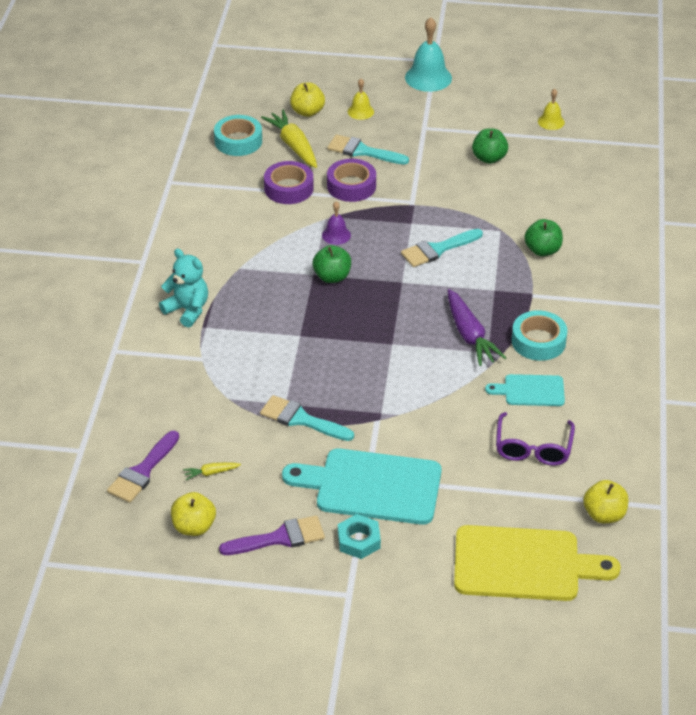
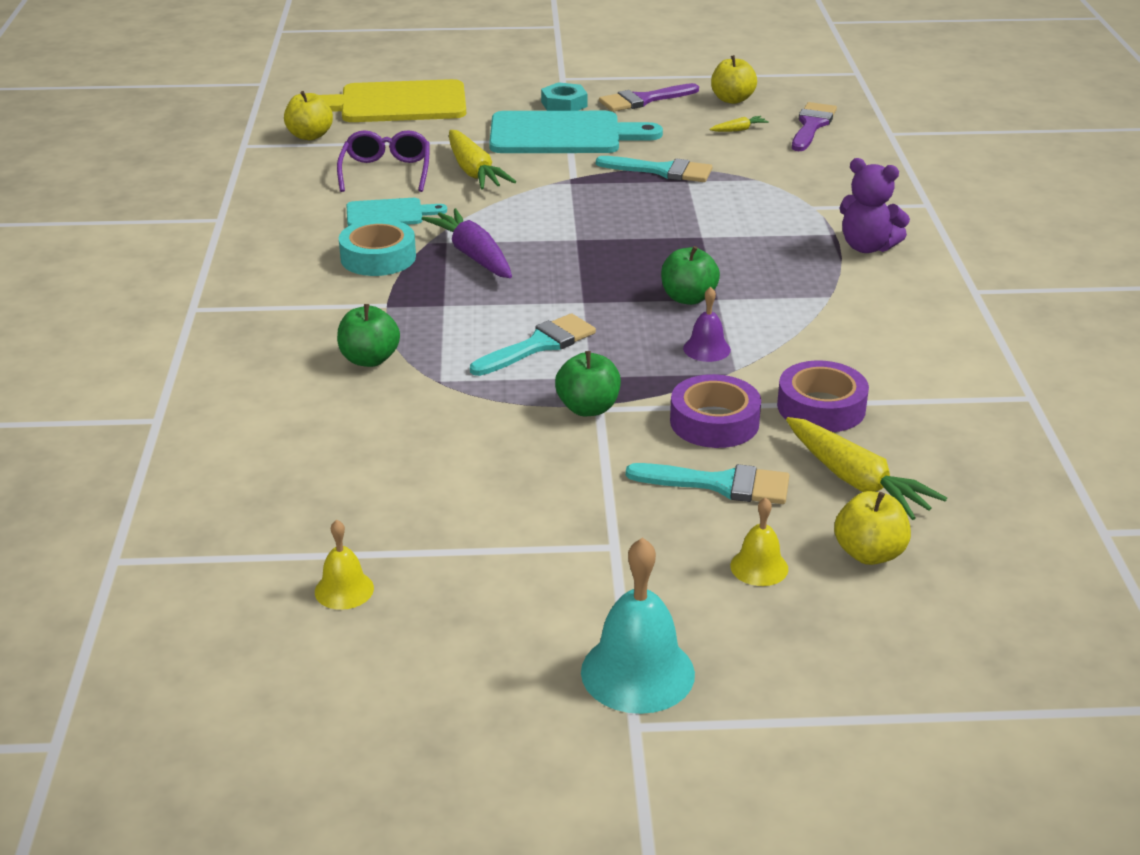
camera: 170 degrees right, 10 degrees down
turquoise teddy bear [159,249,208,327] -> purple teddy bear [839,158,910,253]
turquoise tape [214,115,262,156] -> none
green apple [472,128,508,164] -> green apple moved to [555,351,621,416]
none -> yellow carrot [449,130,516,190]

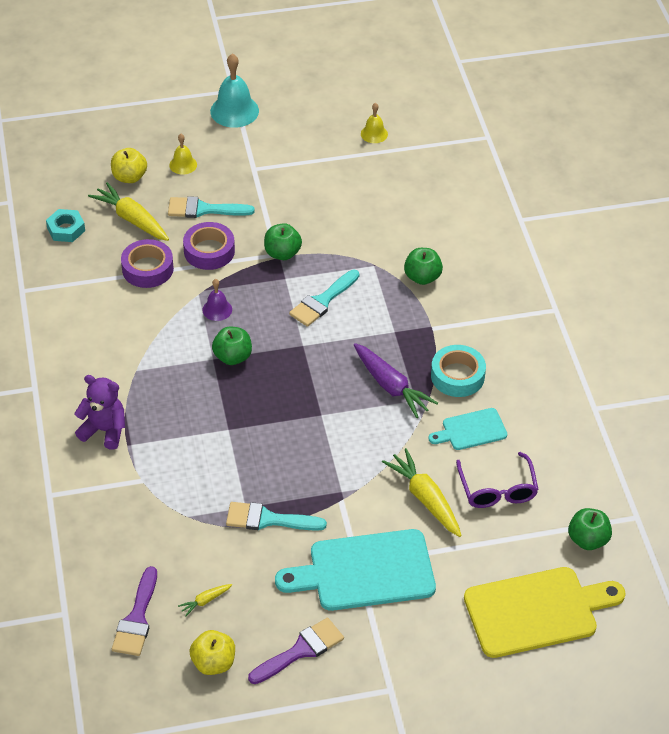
camera: 170 degrees right, 15 degrees up
yellow apple [284,91,333,140] -> green apple [568,508,612,550]
turquoise nut [541,82,588,111] -> turquoise nut moved to [46,209,85,242]

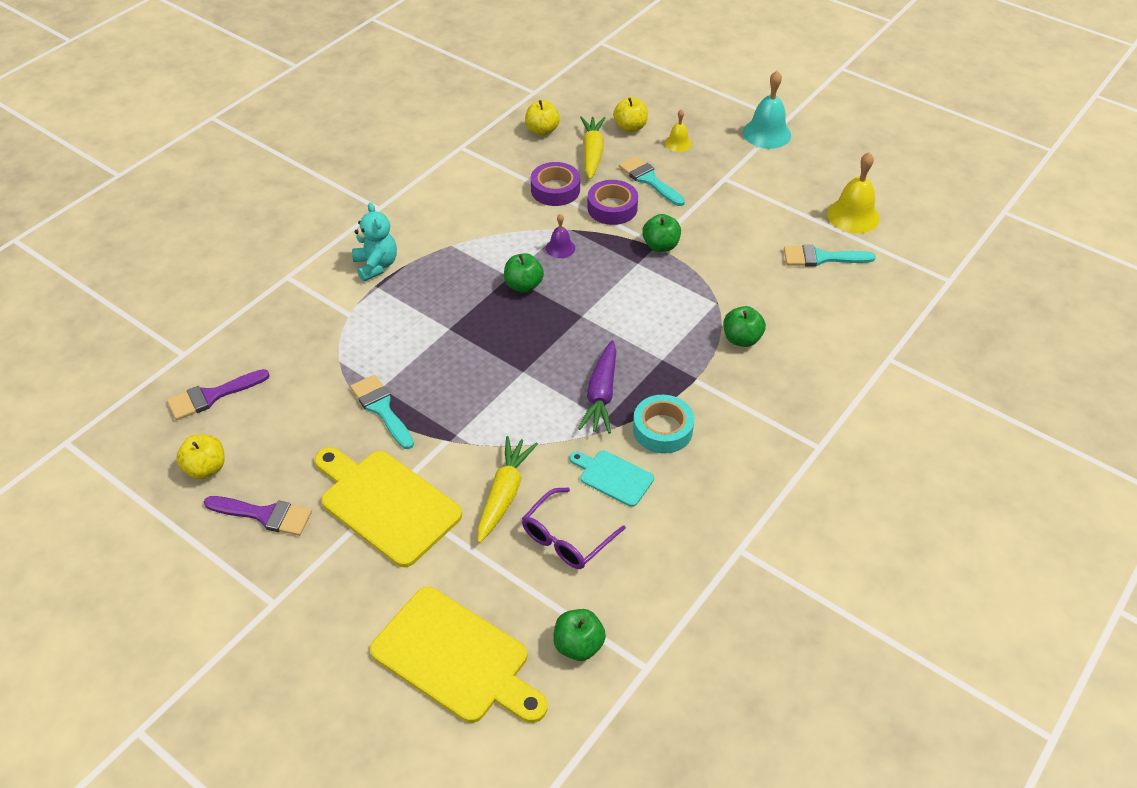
camera: 50 degrees right, 0 degrees up
turquoise nut [46,209,85,242] -> yellow apple [525,100,560,136]
purple teddy bear [74,375,125,450] -> turquoise teddy bear [352,202,397,282]
yellow carrot [178,584,232,617] -> none
turquoise cutting board [275,529,436,611] -> yellow cutting board [315,447,462,567]
turquoise brush [289,270,359,327] -> turquoise brush moved to [784,245,876,267]
yellow bell [361,103,388,143] -> yellow bell [827,152,880,233], size x1.81

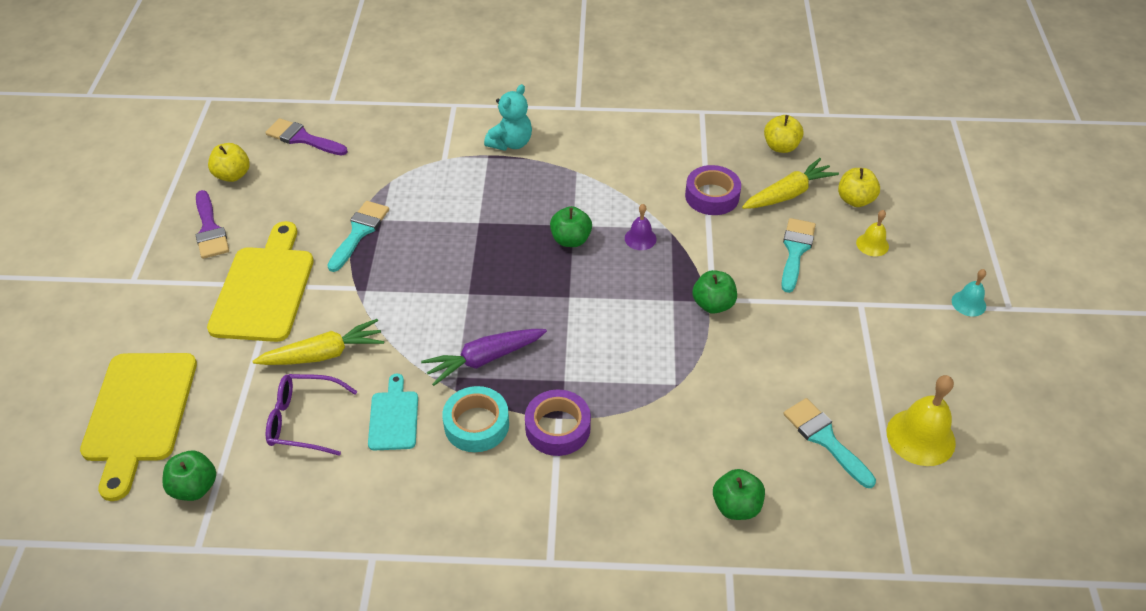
camera: 55 degrees right, 0 degrees up
purple tape [587,180,638,225] -> purple tape moved to [525,389,591,456]
green apple [723,306,766,347] -> green apple moved to [713,469,765,520]
turquoise bell [743,71,791,149] -> turquoise bell [952,269,986,317], size x0.55

